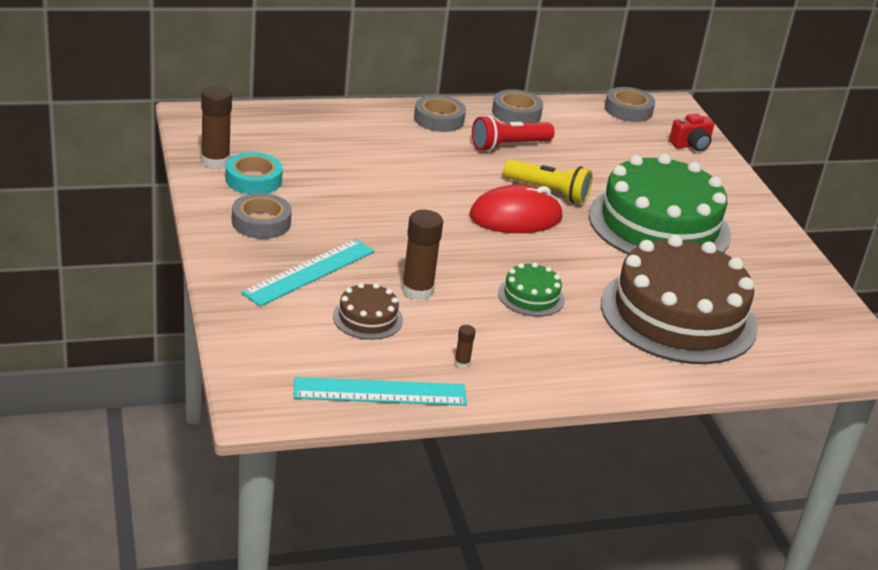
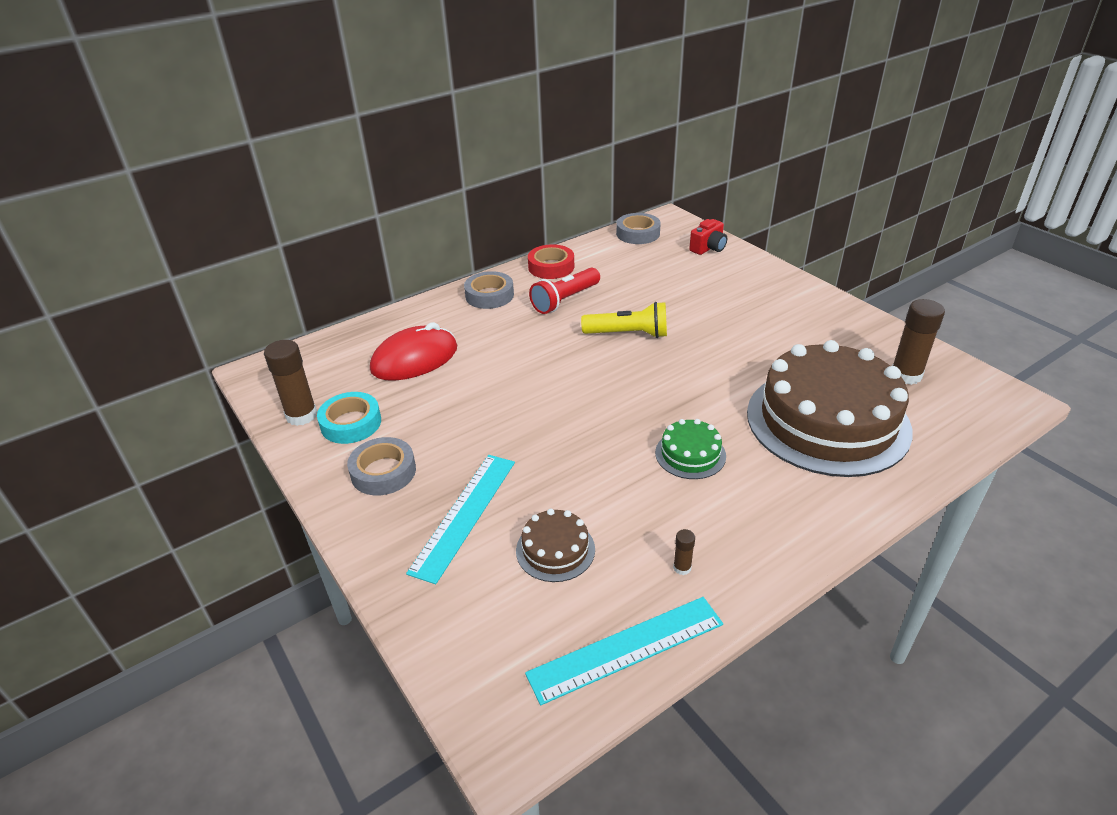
camera: 15 degrees left, 5 degrees up
brown glue stick [401,210,443,300] -> brown glue stick moved to [892,299,945,385]
red mouse [469,185,563,233] -> red mouse moved to [370,322,457,381]
grey tape [492,89,543,123] -> red tape [528,244,574,279]
green cake [589,154,731,254] -> none

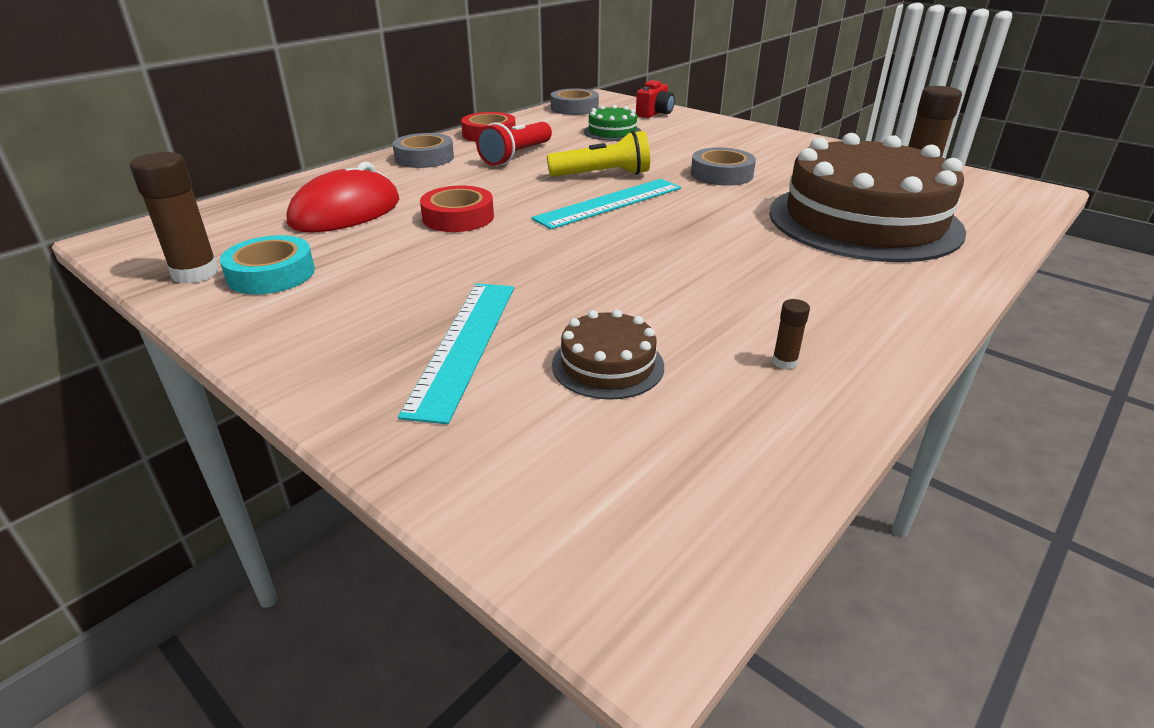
camera: 15 degrees left, 5 degrees down
grey tape [347,437,416,495] -> grey tape moved to [691,148,756,186]
turquoise ruler [525,597,723,705] -> turquoise ruler moved to [531,179,681,229]
green cake [655,419,726,479] -> green cake moved to [584,105,641,141]
none -> red tape [420,185,494,232]

